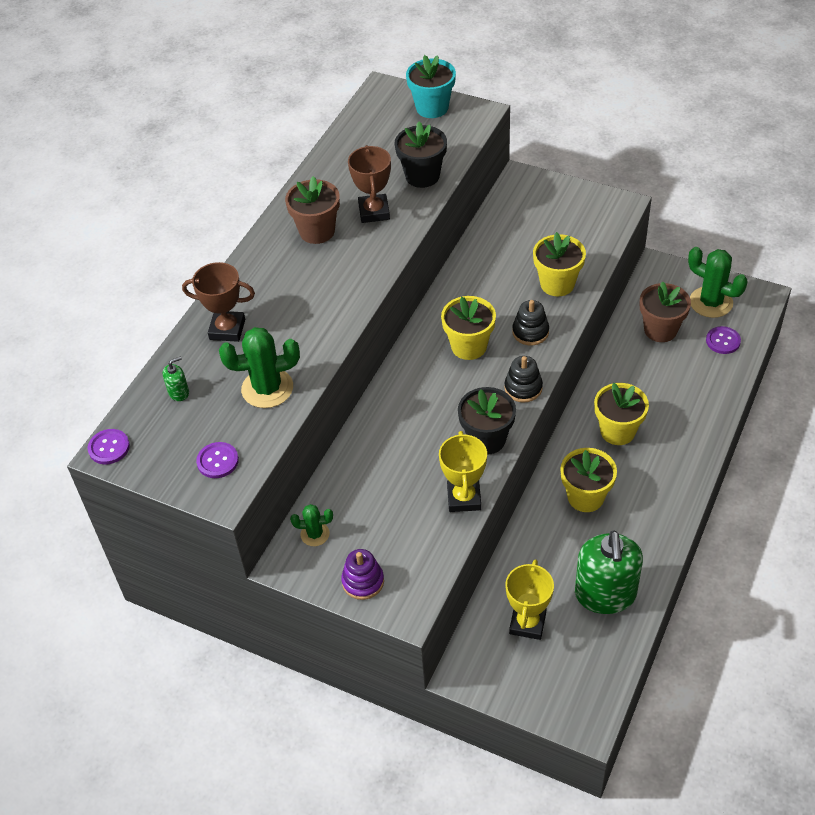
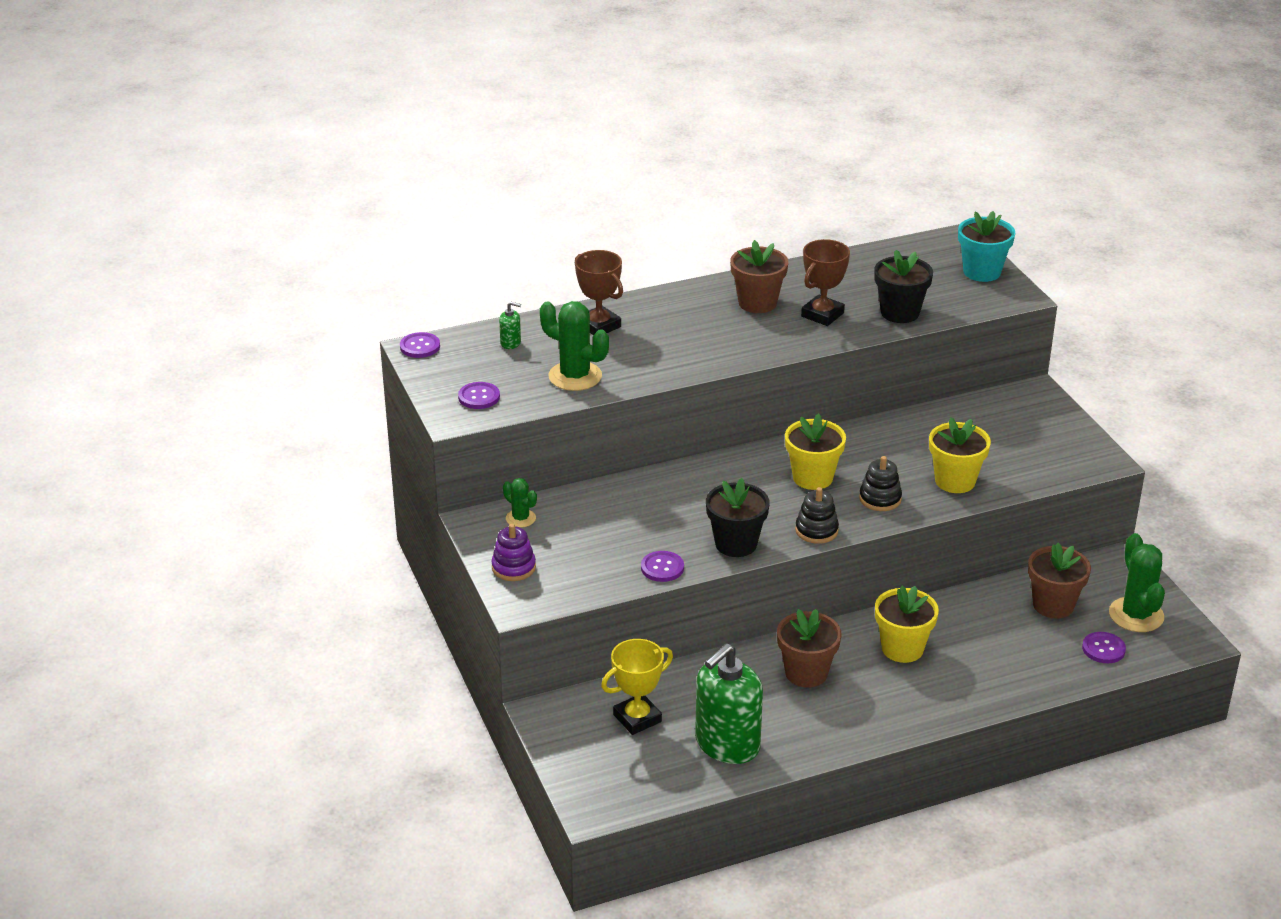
camera: 40 degrees right, 15 degrees down
yellow trophy [439,431,487,512] -> purple button [641,551,684,582]
yellow flower pot [560,448,617,512] -> brown flower pot [777,609,842,687]

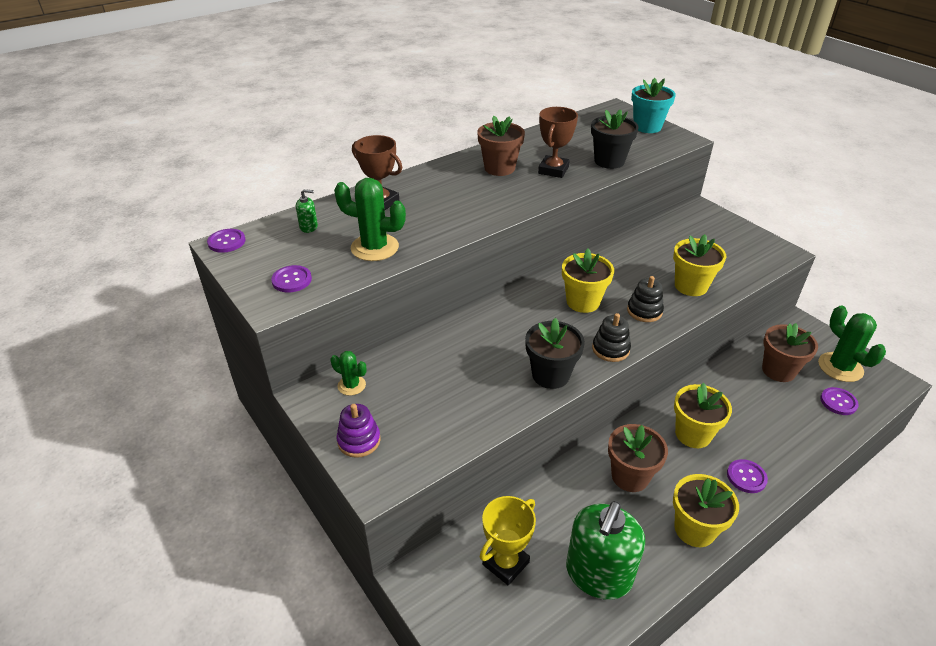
camera: 15 degrees left, 5 degrees up
purple button [641,551,684,582] -> purple button moved to [727,459,768,493]
none -> yellow flower pot [673,474,739,547]

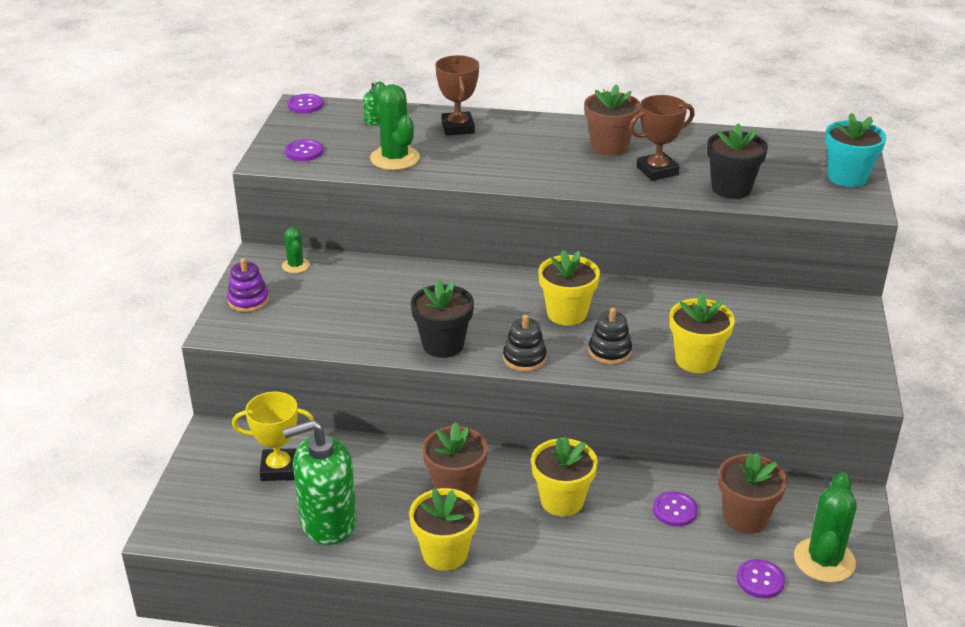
camera: 45 degrees right, 5 degrees down
purple button [727,459,768,493] -> purple button moved to [653,491,698,526]

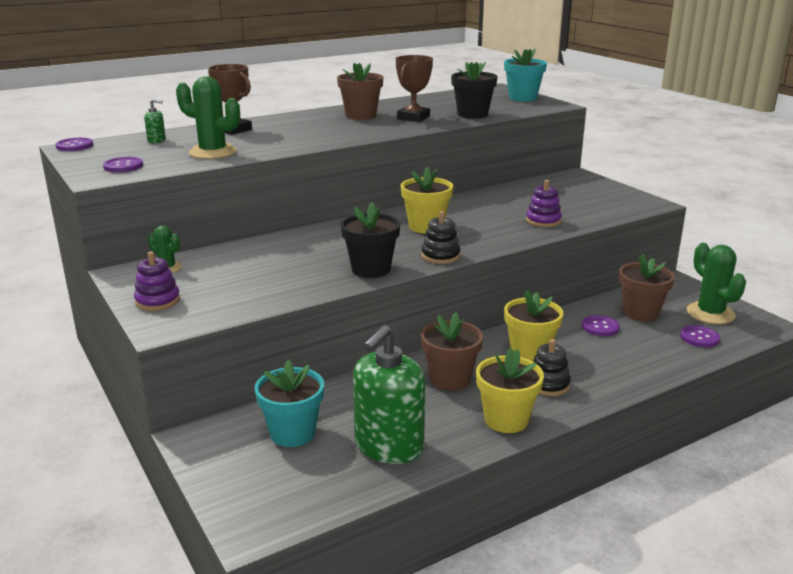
camera: 40 degrees left, 10 degrees down
yellow trophy [232,392,314,481] -> turquoise flower pot [254,360,324,447]
black stacking toy [588,308,632,364] -> black stacking toy moved to [534,339,571,396]
yellow flower pot [669,293,735,373] -> purple stacking toy [526,180,562,227]

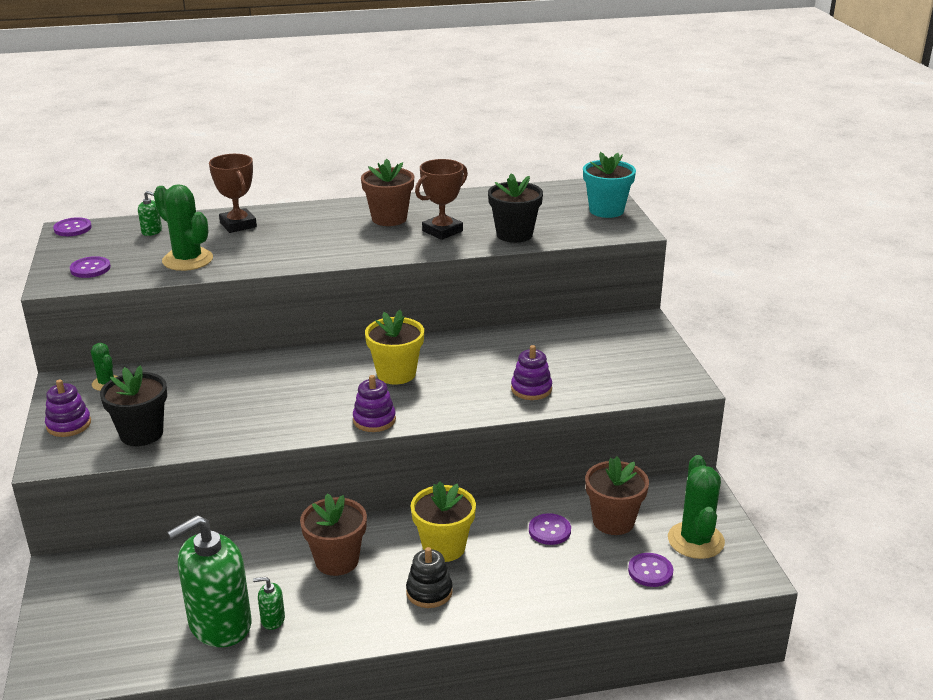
camera: 20 degrees right, 5 degrees up
turquoise flower pot [254,360,324,447] -> none
black flower pot [341,202,400,278] -> black flower pot moved to [100,365,167,446]
black stacking toy [422,211,460,264] -> purple stacking toy [353,375,396,432]
yellow flower pot [476,348,544,433] -> none
none -> green soap dispenser [253,577,285,630]

